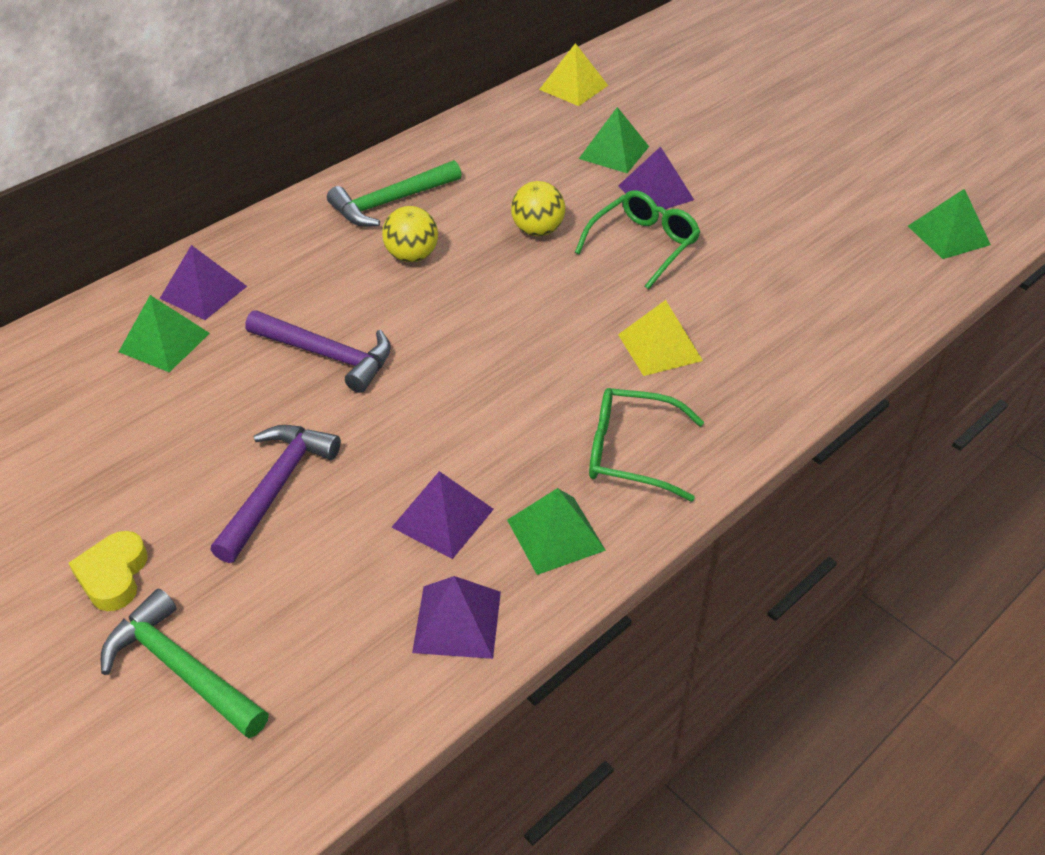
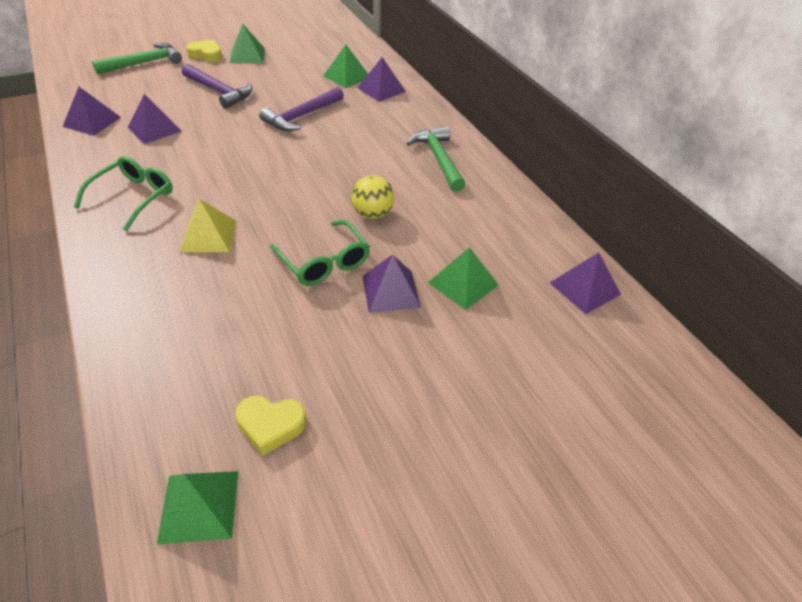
camera: 105 degrees right, 0 degrees up
yellow ball [382,206,438,262] -> none
green pyramid [507,488,606,575] -> green pyramid moved to [230,24,265,63]
yellow pyramid [539,43,608,106] -> purple pyramid [550,253,621,314]
none -> yellow heart [235,396,306,456]

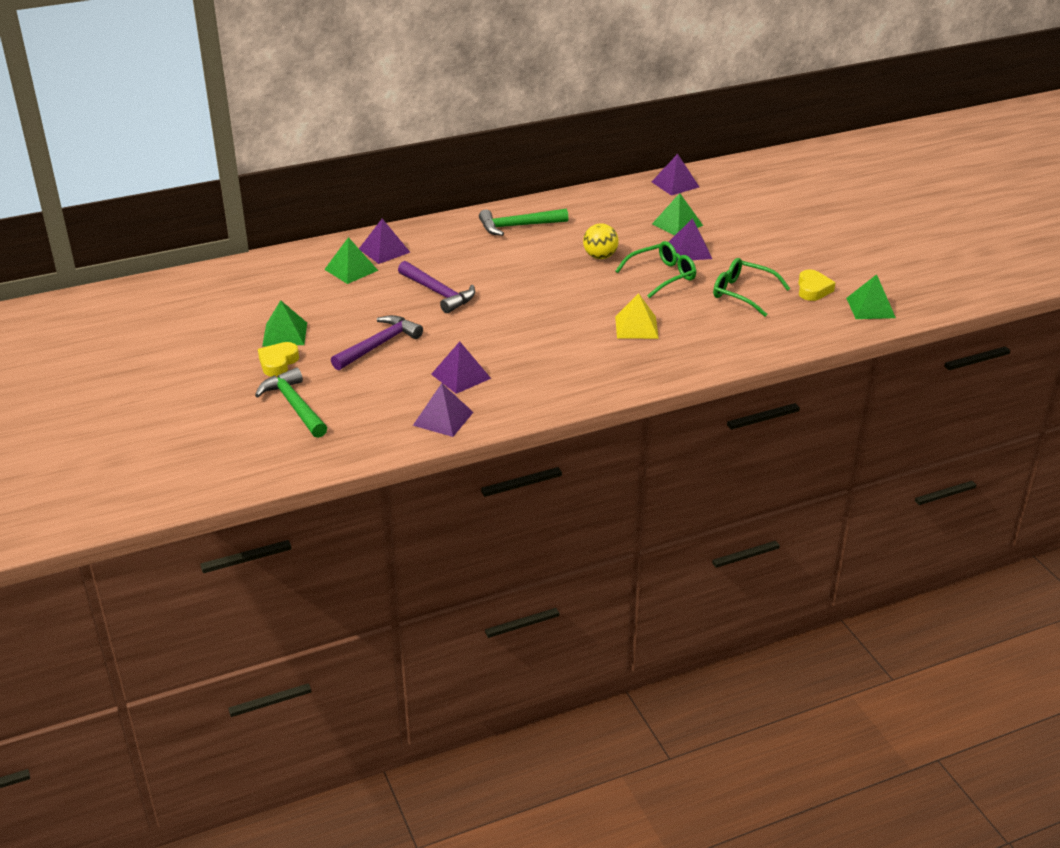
camera: 85 degrees left, 10 degrees down
green glasses [74,156,173,231] -> green glasses moved to [713,258,790,317]

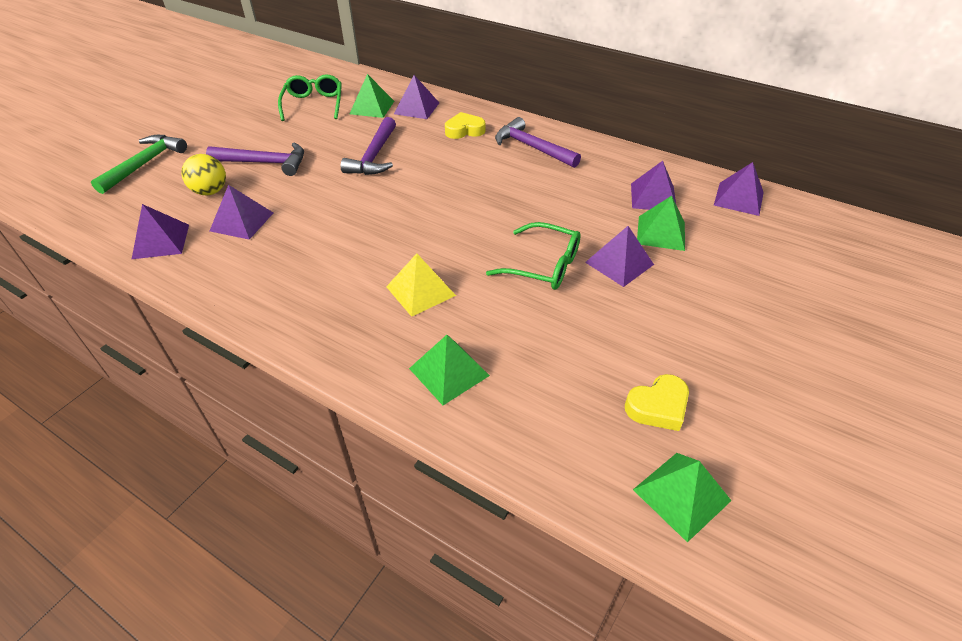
camera: 55 degrees right, 10 degrees up
yellow heart [258,342,299,376] -> yellow heart moved to [445,112,485,139]
green pyramid [262,300,307,347] -> green pyramid moved to [409,335,490,405]
green hammer [479,209,568,236] -> purple hammer [495,117,581,168]
yellow ball [583,223,619,259] -> yellow ball moved to [181,154,226,195]
green glasses [713,258,790,317] -> green glasses moved to [278,74,342,121]
none -> purple pyramid [631,161,676,210]

